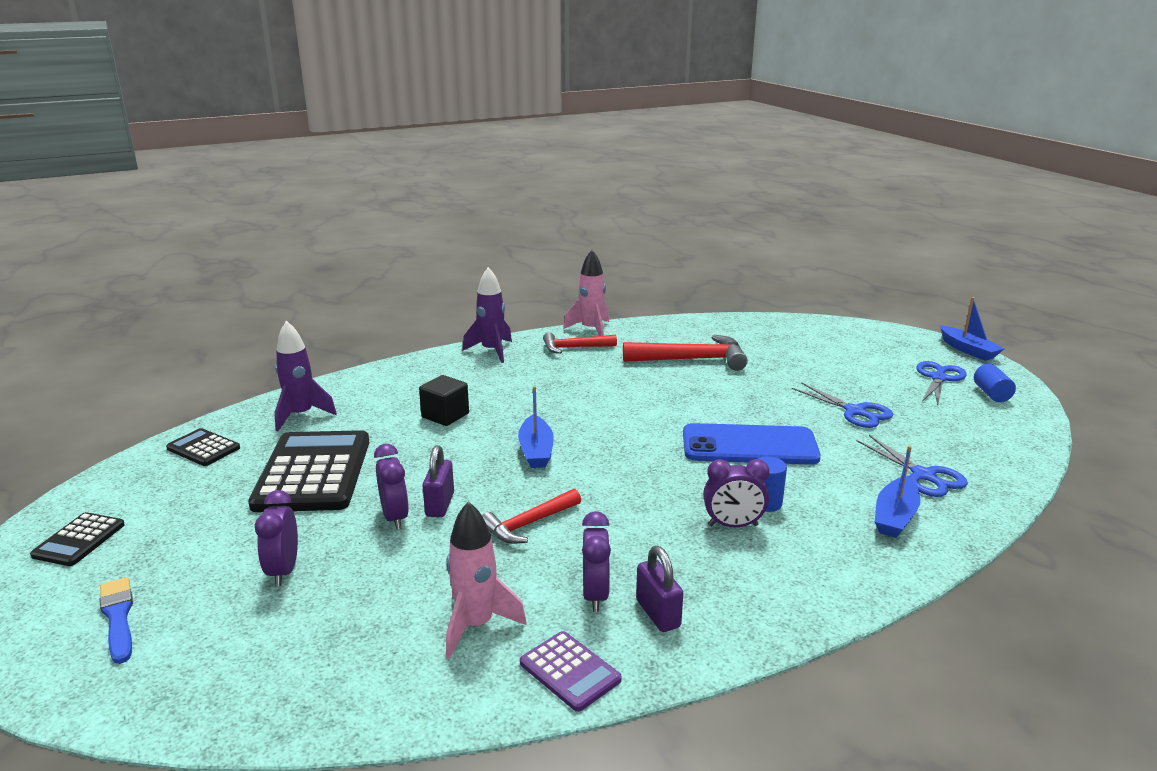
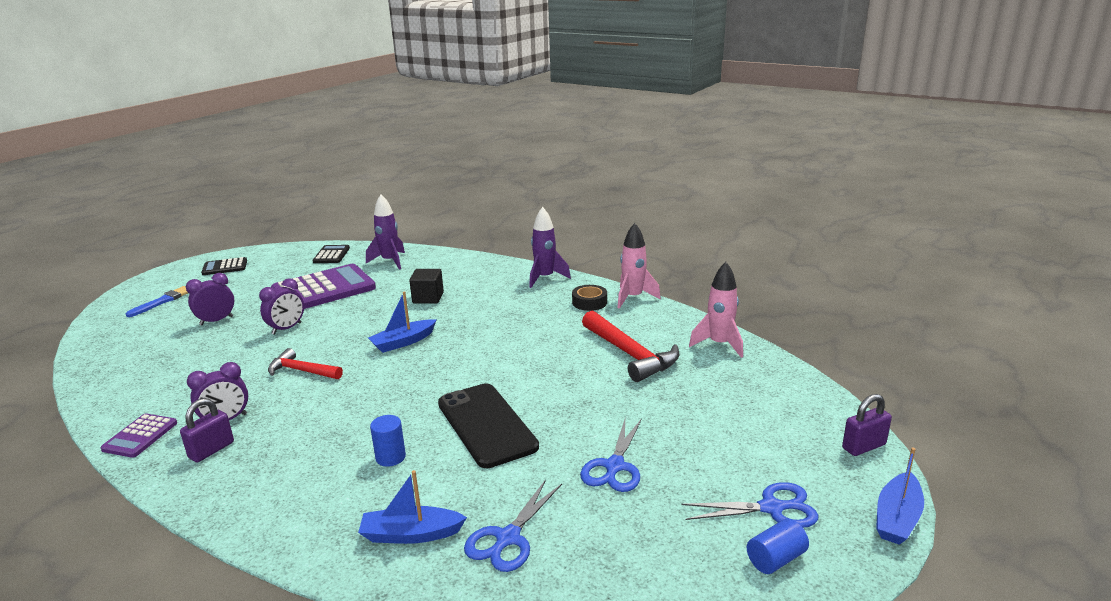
camera: 60 degrees right, 0 degrees up
black calculator [248,430,369,512] -> purple calculator [271,264,376,309]
purple padlock [422,445,454,517] -> purple padlock moved to [842,394,892,456]
pink rocket [446,501,527,658] -> pink rocket moved to [689,262,743,358]
red hammer [543,332,617,354] -> black tape [572,285,607,311]
blue phone [683,423,821,465] -> black phone [438,383,539,468]
purple clock [703,459,769,527] -> none

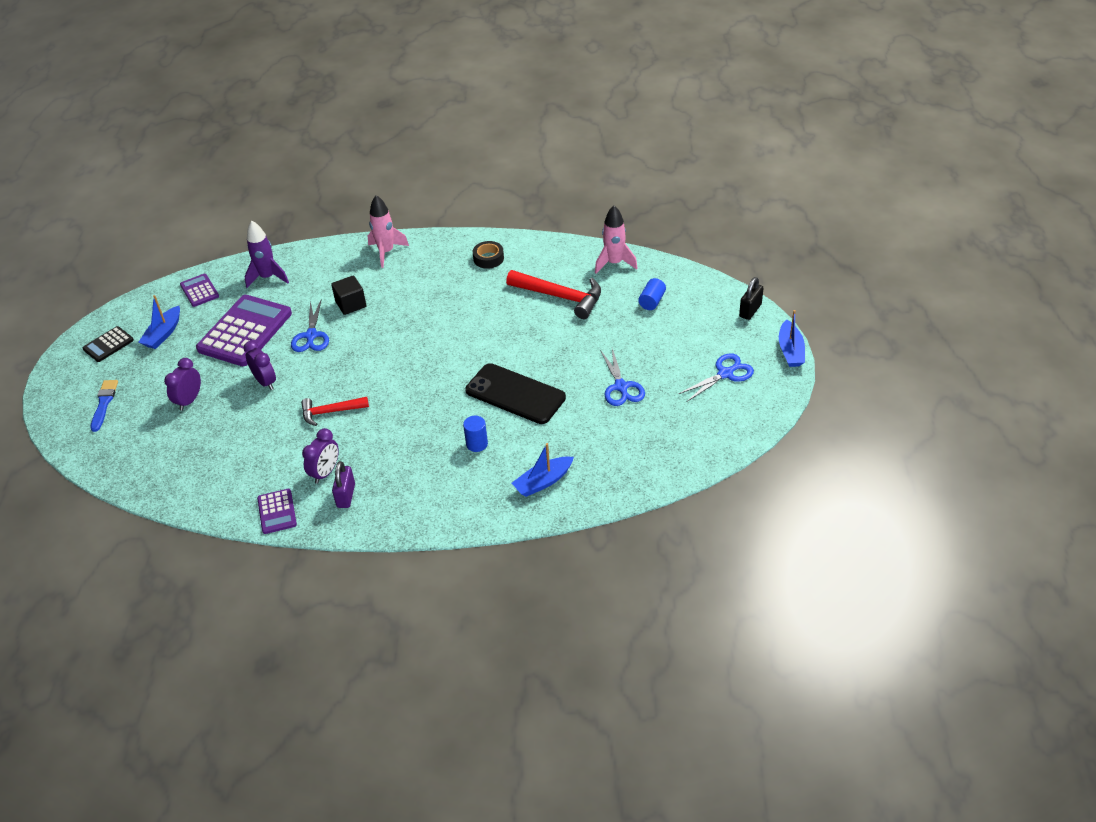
camera: 30 degrees left, 20 degrees up
purple clock [259,278,304,335] -> purple clock turned 45 degrees counterclockwise [243,341,276,390]
black calculator [313,245,350,263] -> purple calculator [180,274,219,307]
blue boat [368,291,436,353] -> blue boat moved to [138,295,180,349]
blue scissors [464,479,562,572] -> blue scissors moved to [291,299,329,352]
purple rocket [529,207,571,288] -> none
pink rocket [617,223,661,309] -> pink rocket moved to [368,195,409,268]
blue cylinder [747,519,809,574] -> blue cylinder moved to [638,278,666,310]
purple padlock [842,394,892,456] -> black padlock [739,277,764,320]

